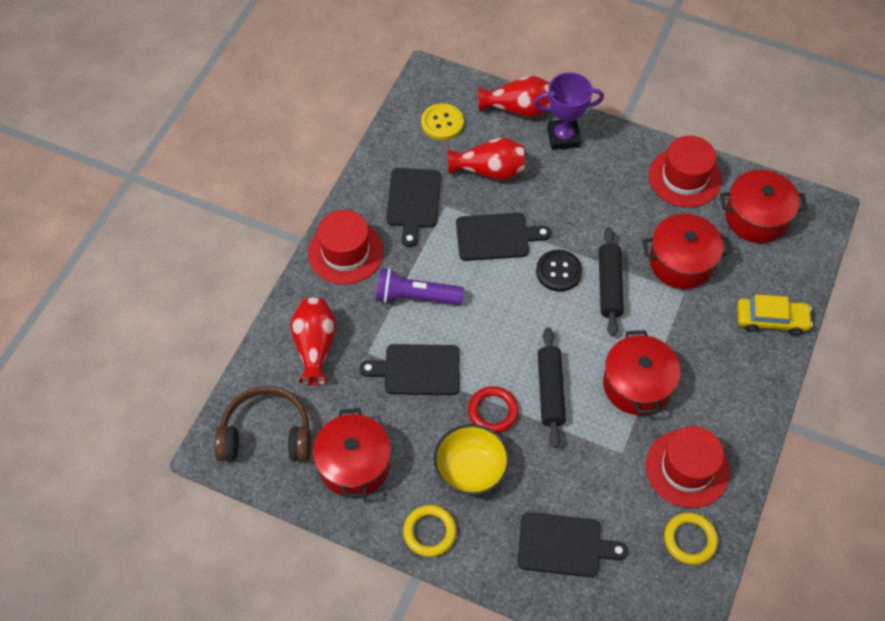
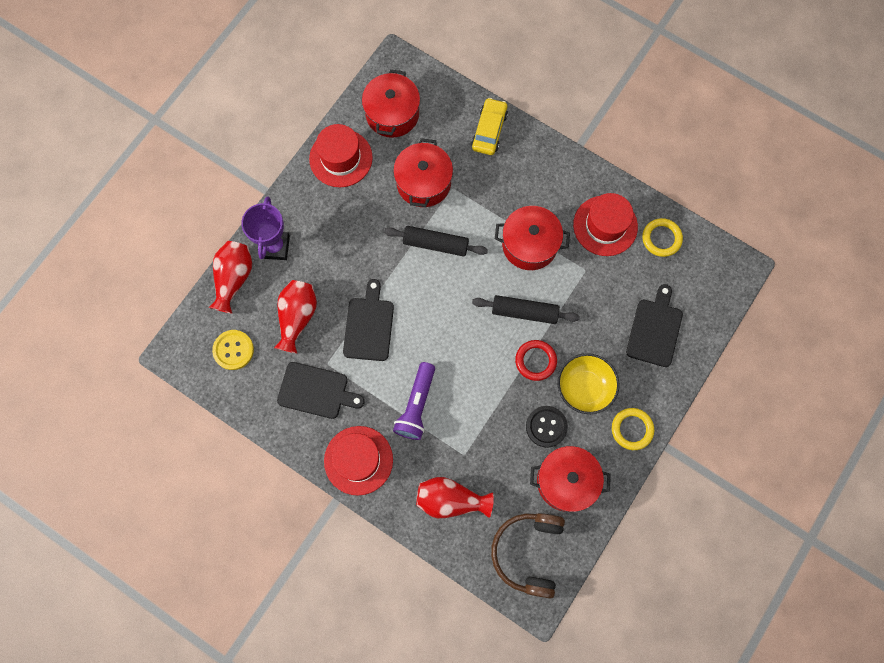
camera: 80 degrees left, 15 degrees up
black cutting board [359,344,460,395] -> none
black button [536,250,582,292] -> black button moved to [526,406,568,448]

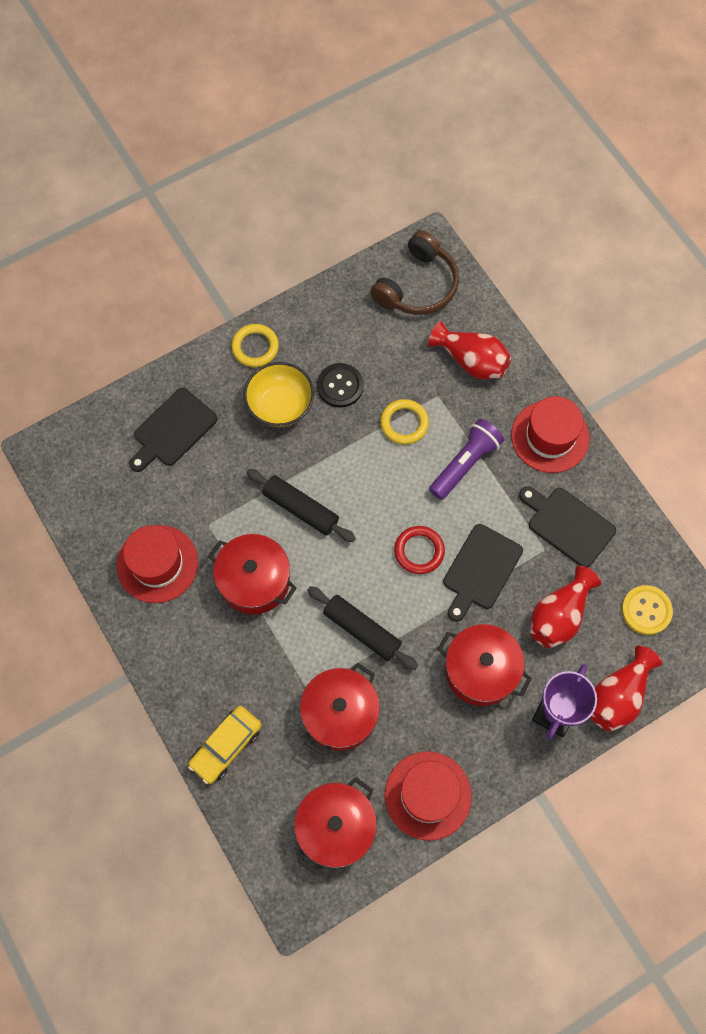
camera: 155 degrees left, 5 degrees down
red ring [515,340,557,381] -> red ring moved to [394,526,445,574]
red pot [530,446,611,512] -> red pot moved to [437,624,532,706]
yellow ring [642,218,683,257] -> yellow ring moved to [380,399,429,445]

